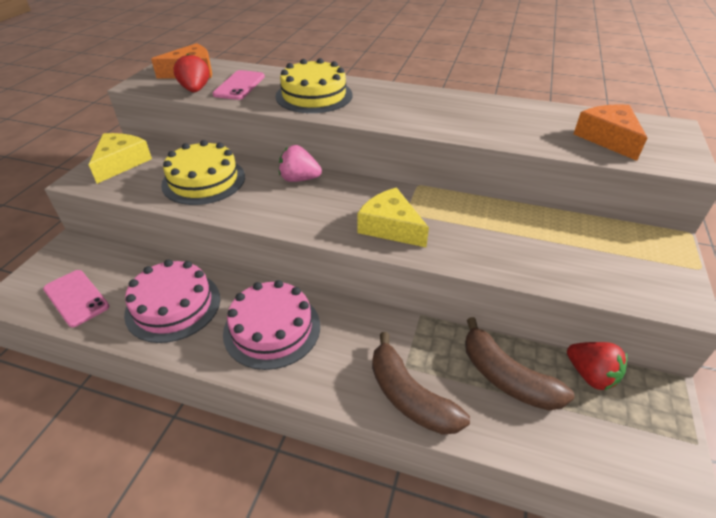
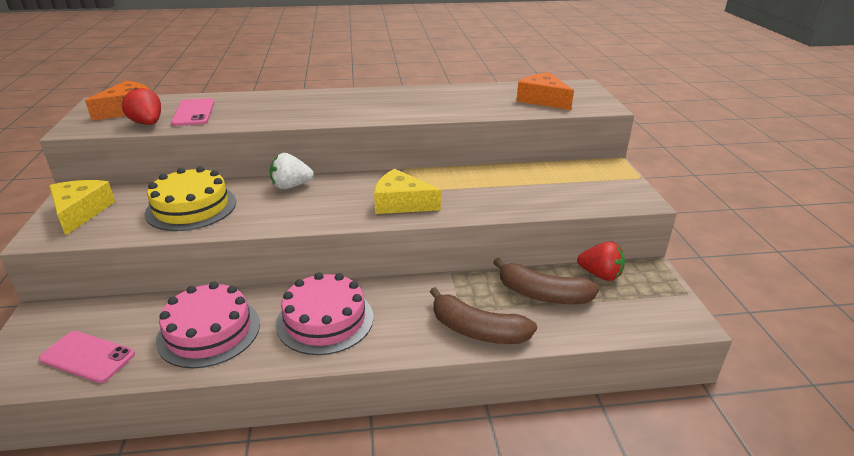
camera: 25 degrees left, 10 degrees down
yellow cake [275,58,353,113] -> none
pink strawberry [279,145,322,182] -> white strawberry [270,153,314,189]

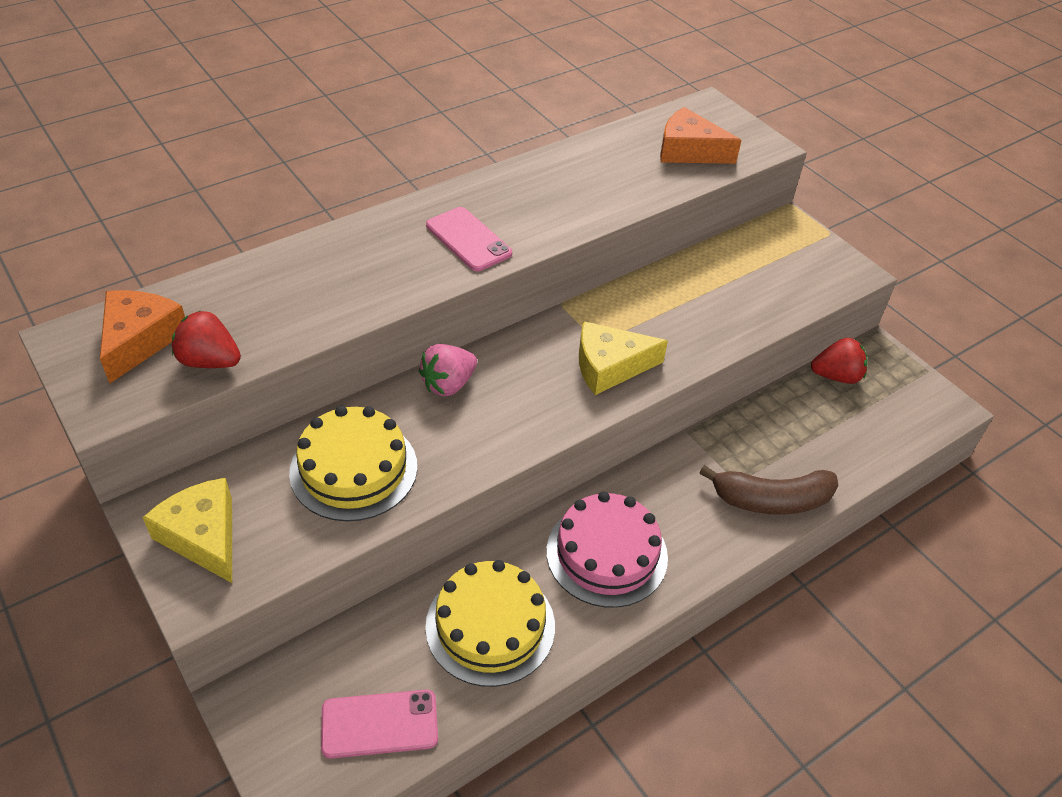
camera: 30 degrees left, 15 degrees up
pink cake [156,282,260,368] -> yellow cake [425,560,555,687]
pink phone [171,98,214,126] -> pink phone moved to [426,207,512,271]
white strawberry [270,153,314,189] -> pink strawberry [419,344,477,396]
brown banana [493,258,600,304] -> none

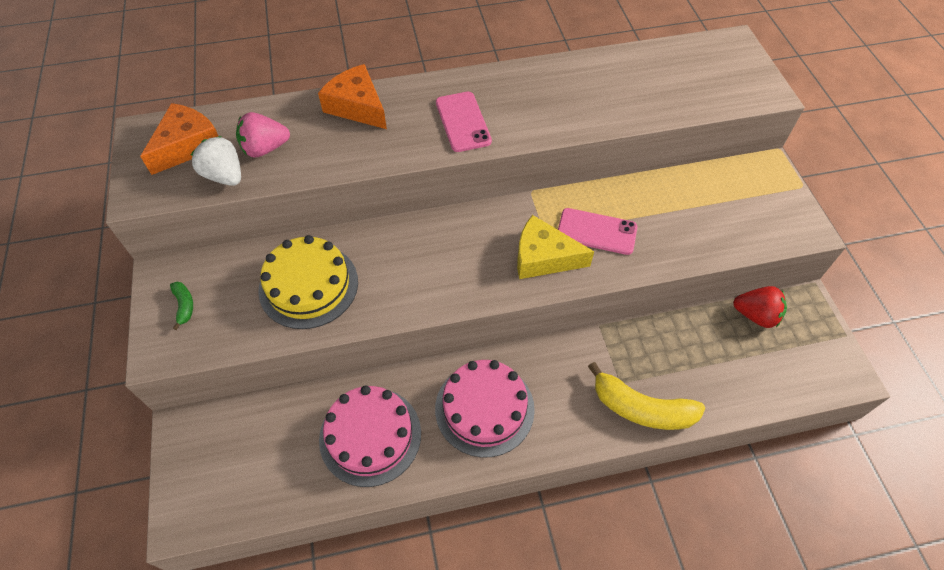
camera: 25 degrees right, 10 degrees up
yellow cheese [142,478,232,583] -> green banana [170,282,193,330]
red strawberry [172,310,241,368] -> white strawberry [191,136,241,186]
pink phone [321,690,438,759] -> pink phone moved to [558,208,637,255]
pink strawberry [419,344,477,396] -> pink strawberry moved to [236,112,290,158]
yellow cake [425,560,555,687] -> pink cake [319,385,421,487]
orange cheese [660,107,742,164] -> orange cheese moved to [318,64,387,129]
brown banana [699,465,838,515] -> yellow banana [588,362,705,430]

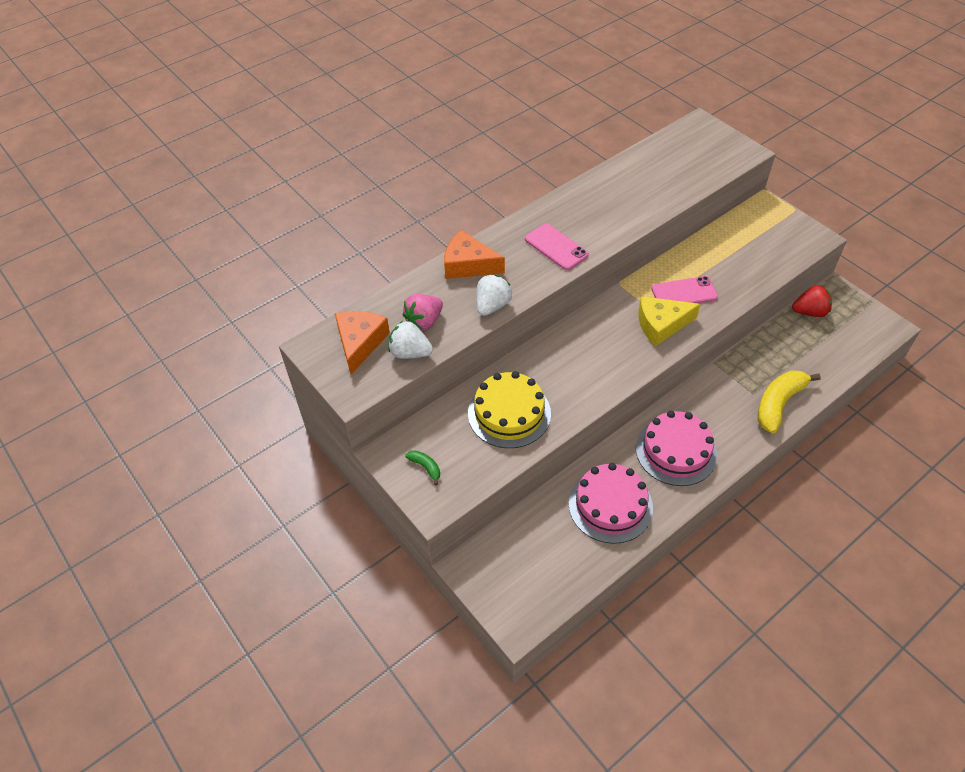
camera: 25 degrees left, 5 degrees down
yellow banana [588,362,705,430] -> yellow banana turned 135 degrees clockwise [758,370,821,433]
none -> white strawberry [477,275,512,316]

